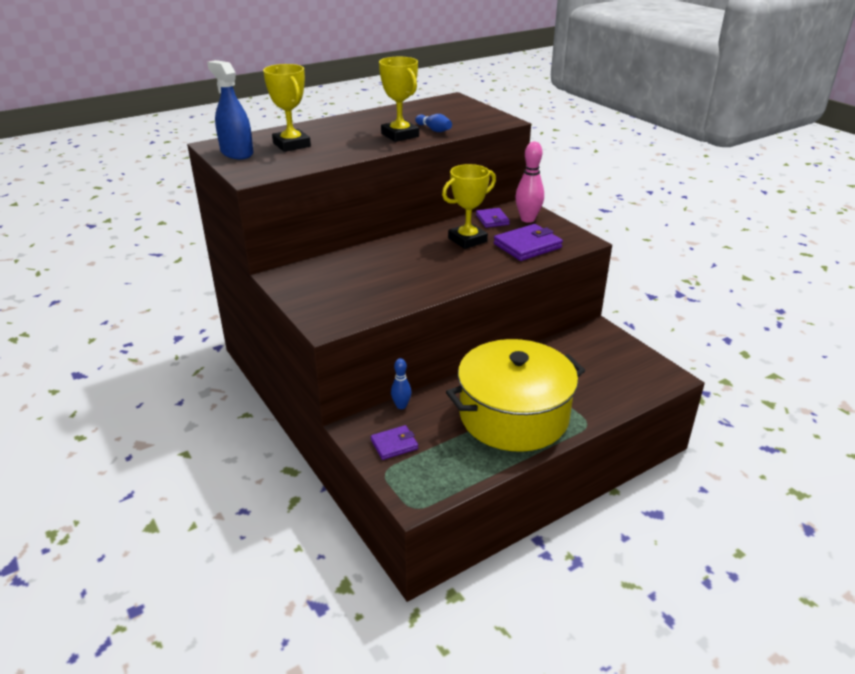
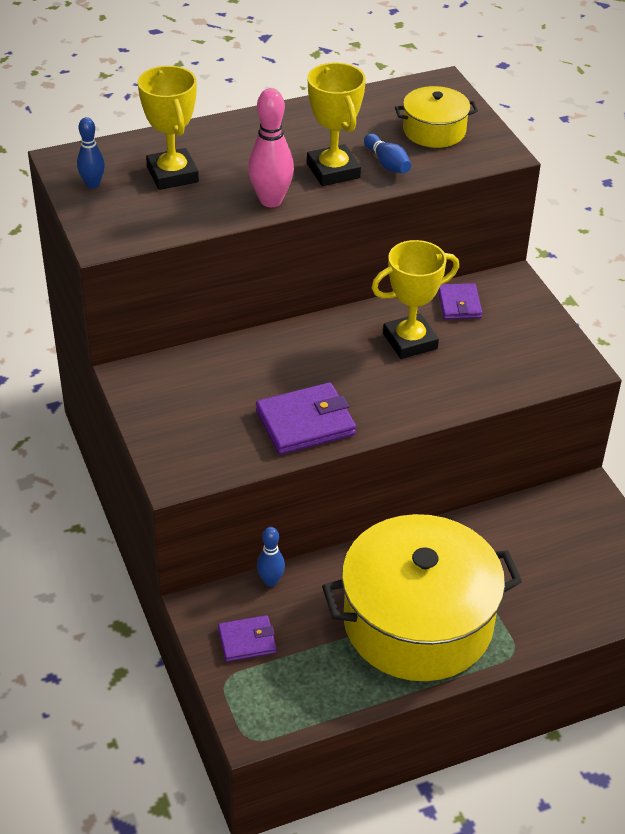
camera: 10 degrees right, 10 degrees up
blue spray bottle [207,60,253,159] -> blue bowling pin [77,117,105,189]
purple wallet [494,224,563,261] -> purple wallet moved to [256,382,356,455]
pink bowling pin [515,142,544,223] -> pink bowling pin moved to [248,88,294,207]
none -> yellow pot [395,86,478,148]

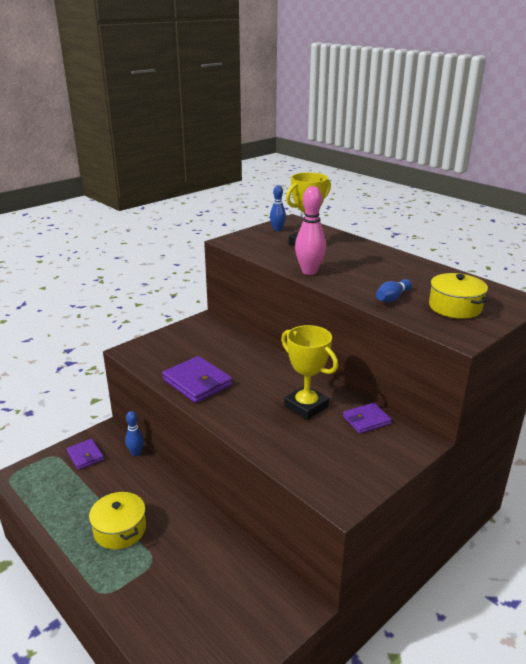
camera: 70 degrees right, 15 degrees down
yellow trophy [307,63,366,186] -> none
yellow pot [322,514,522,681] -> yellow pot [89,492,146,550], size x0.47

